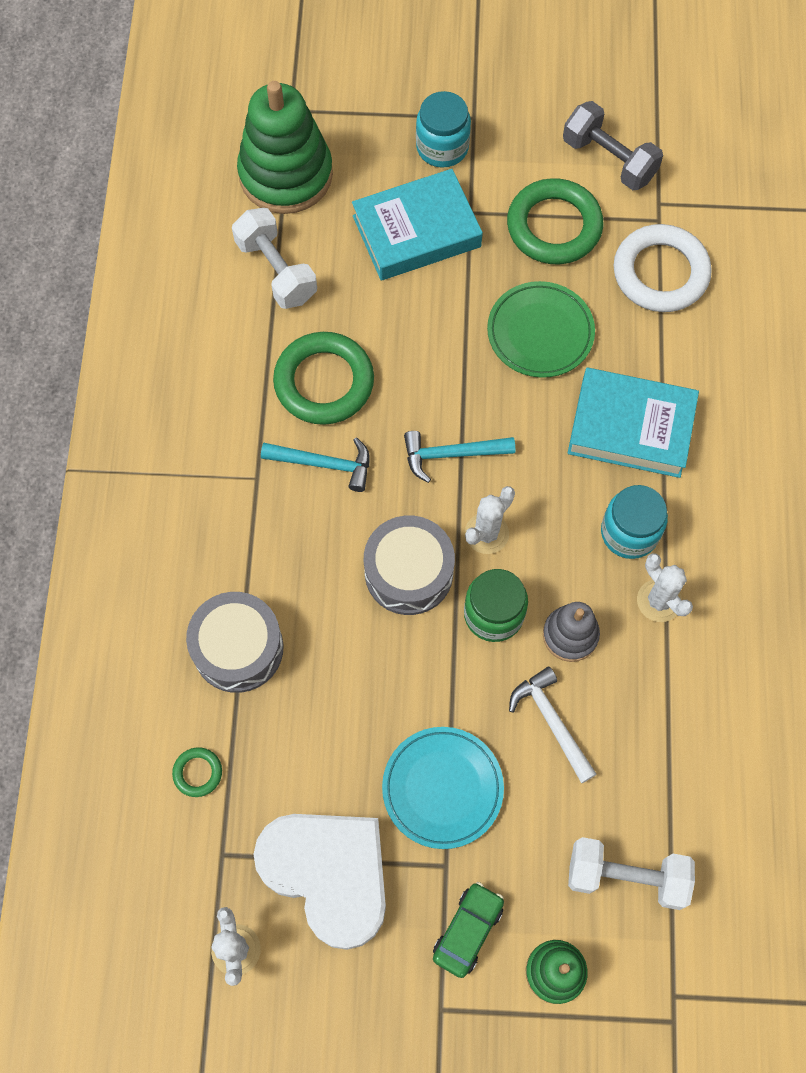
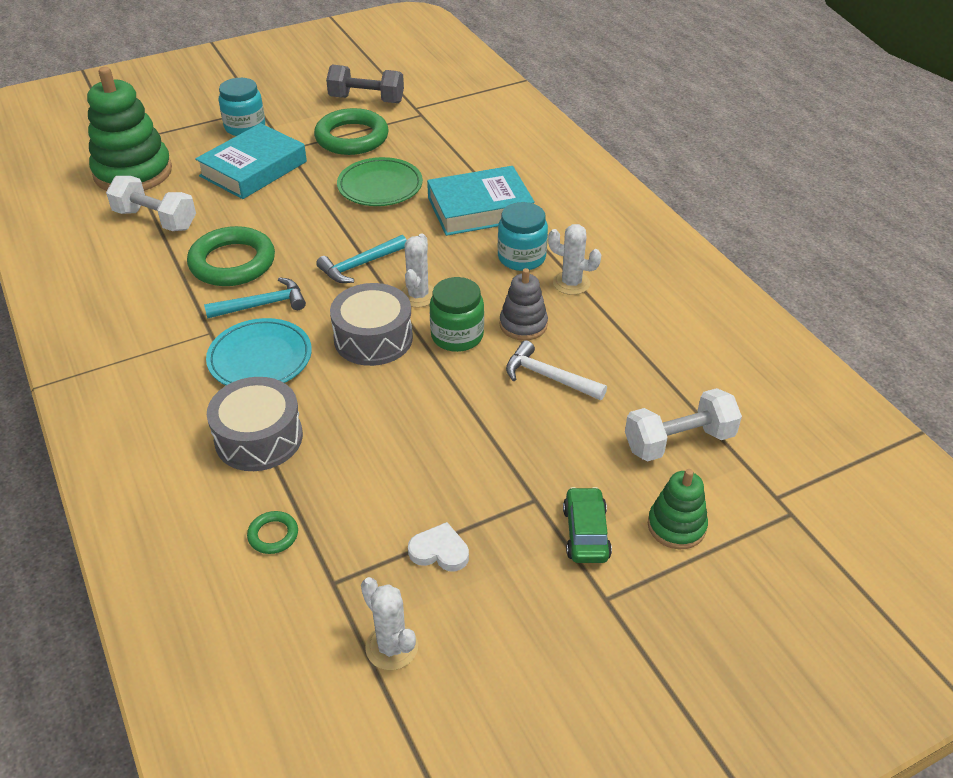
camera: 30 degrees left, 25 degrees down
white heart [253,814,386,950] -> white heart [408,522,469,571], size x0.41
turquoise plate [382,727,504,849] -> turquoise plate moved to [206,318,312,385]
white ring [614,224,712,312] -> none

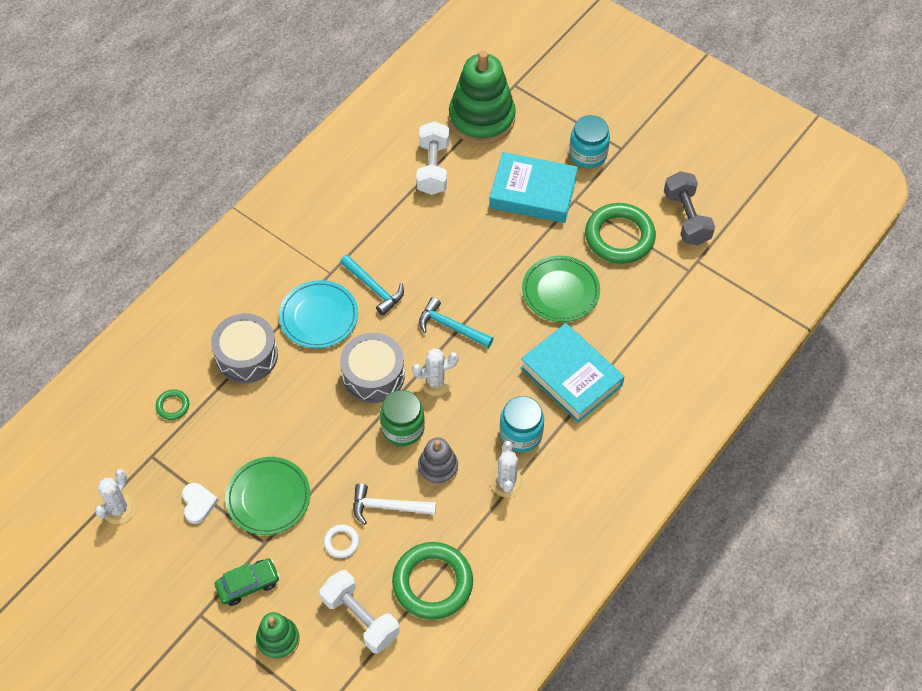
camera: 65 degrees right, 15 degrees up
green ring [187,226,275,286] -> green ring moved to [392,542,473,620]
white hammer [506,340,607,400] -> white hammer turned 90 degrees counterclockwise [353,483,436,525]
none -> green plate [225,457,311,535]
none -> white ring [324,524,359,558]

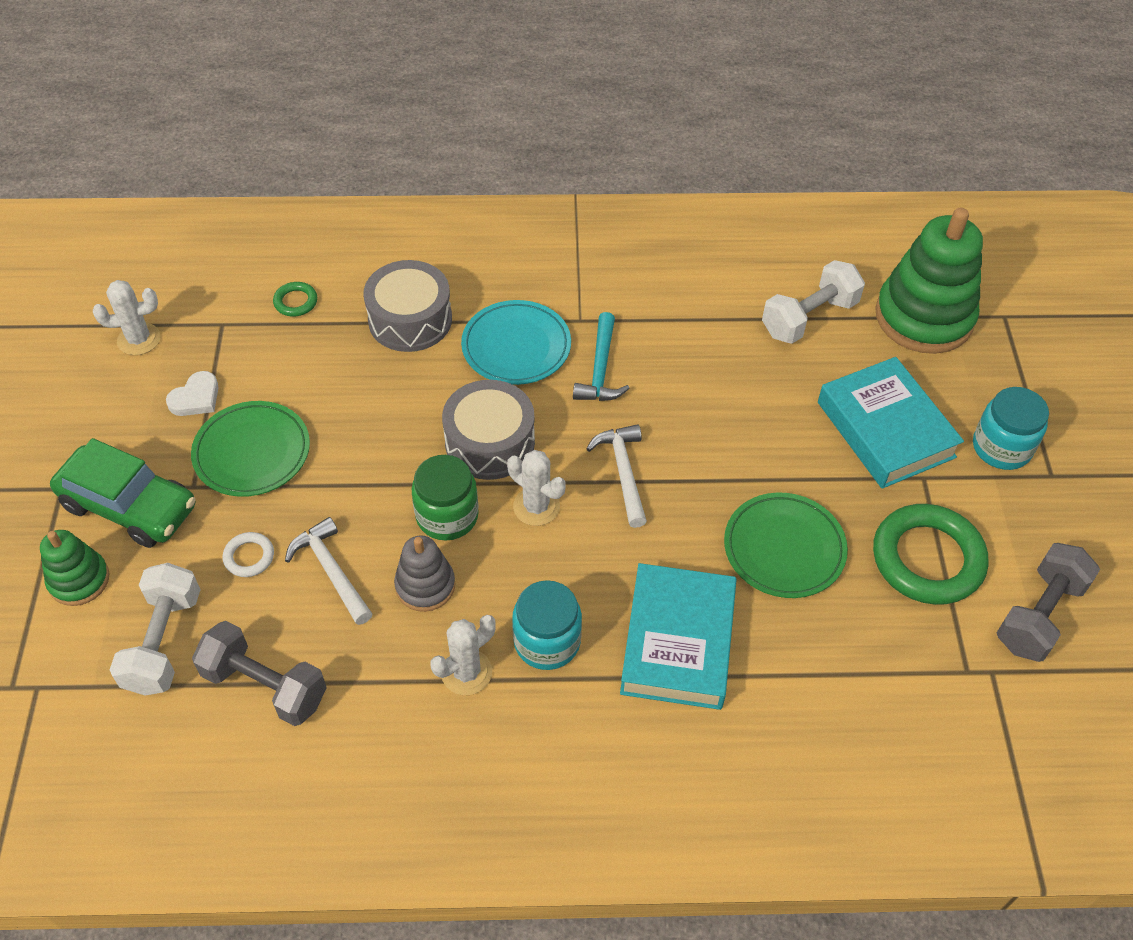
camera: 50 degrees right, 5 degrees down
green car [215,558,280,606] -> green car [50,438,195,548], size x1.65
green ring [392,542,473,620] -> grey dumbbell [192,621,327,726]
turquoise hammer [419,297,493,348] -> white hammer [586,424,647,528]

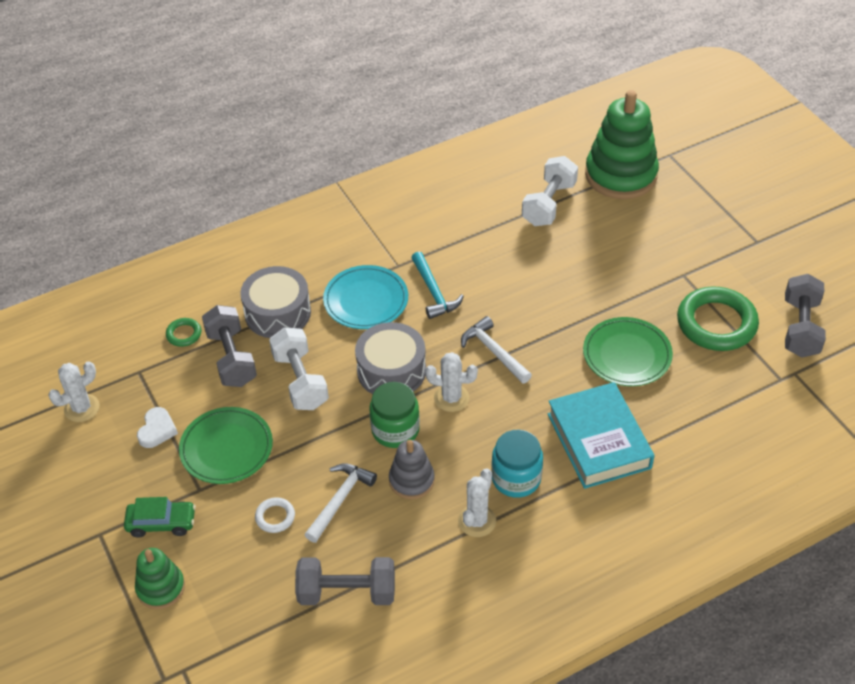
camera: 25 degrees left, 5 degrees down
green car [50,438,195,548] -> green car [124,497,196,538], size x0.61
white dumbbell [110,563,201,696] -> white dumbbell moved to [269,327,329,410]
white hammer [285,517,372,625] -> white hammer turned 90 degrees clockwise [305,463,377,543]
turquoise book [818,357,964,489] -> none
turquoise jar [973,387,1049,470] -> none
none -> grey dumbbell [202,305,257,387]

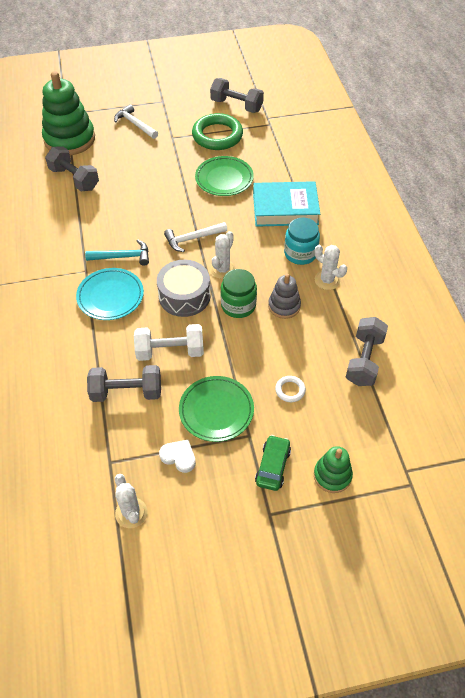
camera: 75 degrees left, 5 degrees up
green ring [166,318,201,347] -> none
grey drum [240,266,311,338] -> none
white hammer [305,463,377,543] -> white hammer moved to [114,104,158,139]
white dumbbell [522,156,578,226] -> grey dumbbell [45,147,99,191]

